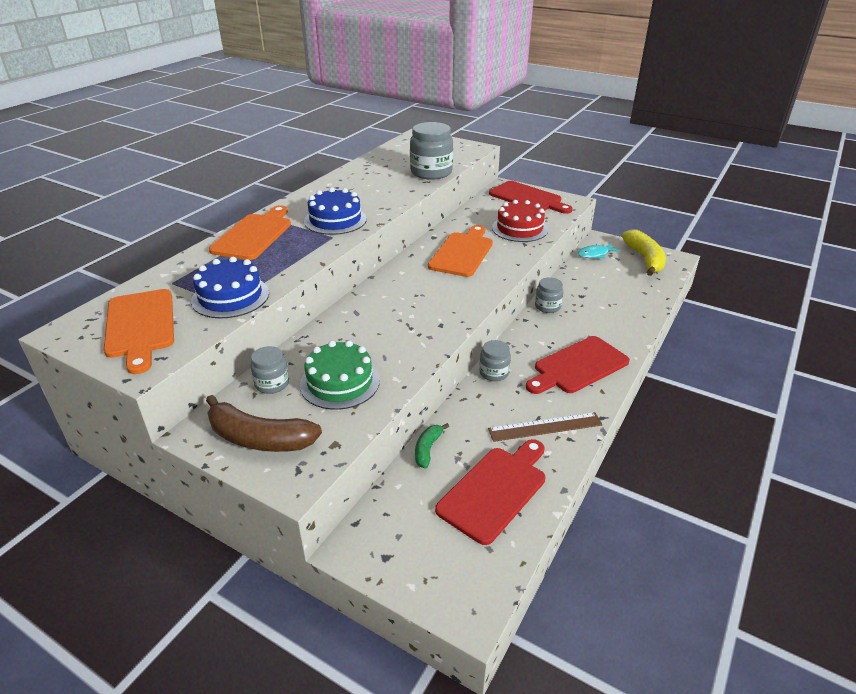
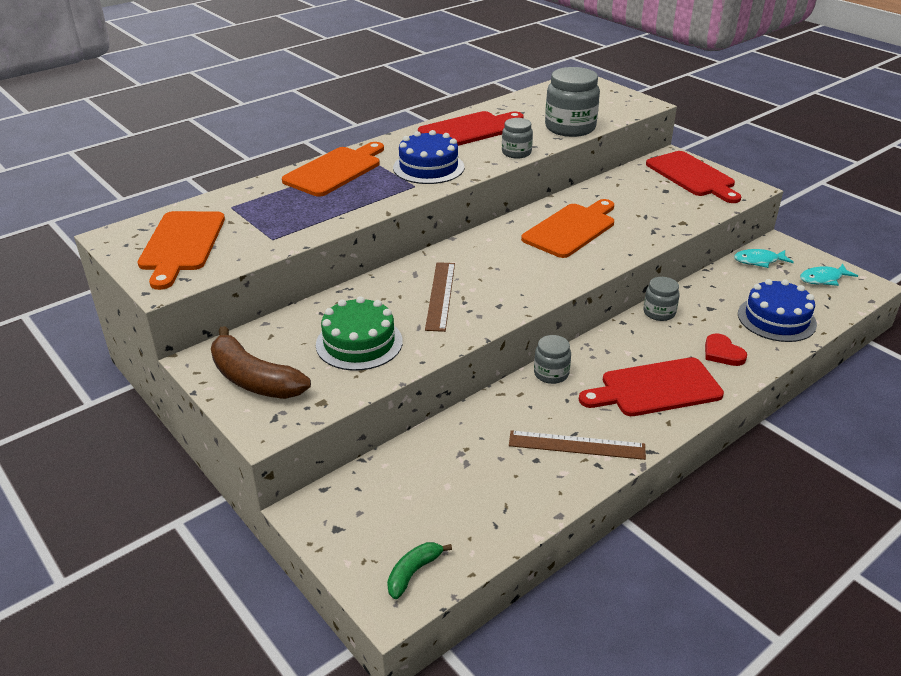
camera: 20 degrees right, 0 degrees up
blue cake [191,257,269,318] -> blue cake moved to [738,279,817,342]
grey jar [250,346,289,394] -> grey jar moved to [502,118,533,158]
green banana [415,423,449,468] -> green banana moved to [387,542,452,599]
red cutting board [435,439,545,545] -> red cutting board moved to [418,111,524,146]
red cake [492,200,548,242] -> none
yellow banana [622,229,666,276] -> turquoise fish [800,264,858,286]
none -> brown ruler [425,262,455,332]
none -> red heart [705,334,747,366]

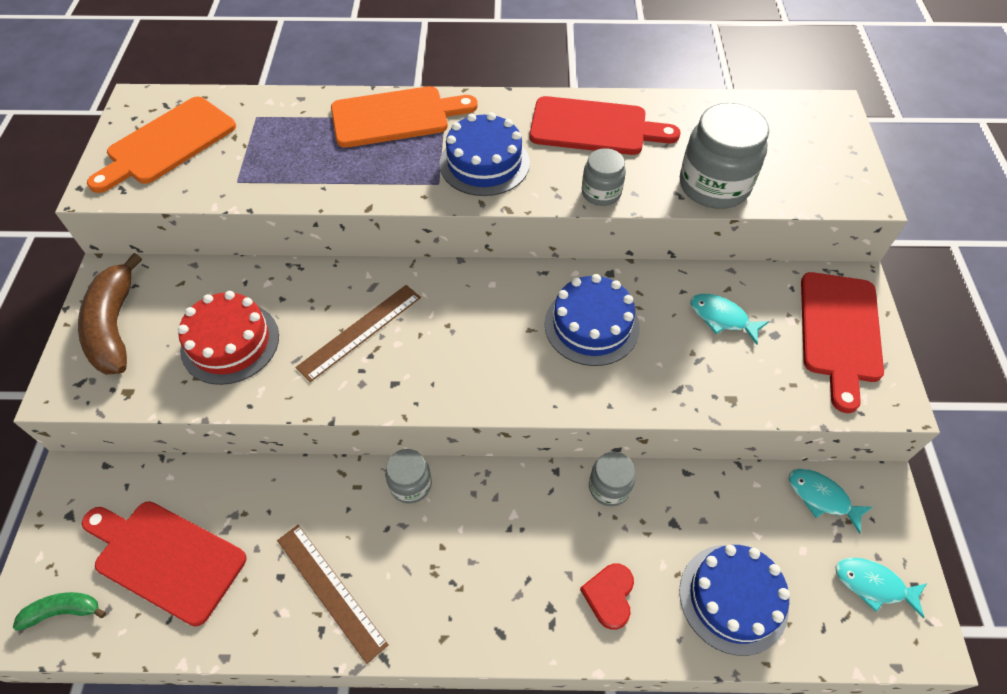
camera: 40 degrees right, 20 degrees up
green cake [316,296,403,371] -> red cake [178,291,279,385]
orange cutting board [521,199,614,258] -> blue cake [544,274,640,366]
red cutting board [579,357,724,416] -> red cutting board moved to [82,501,247,626]
none -> turquoise fish [690,294,769,344]

